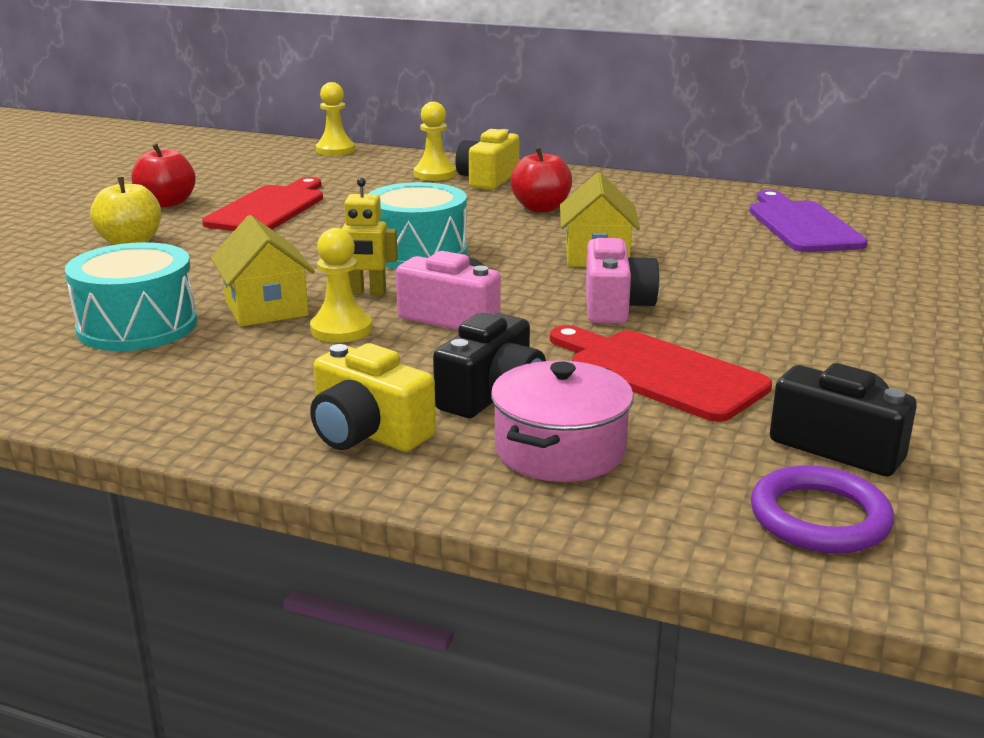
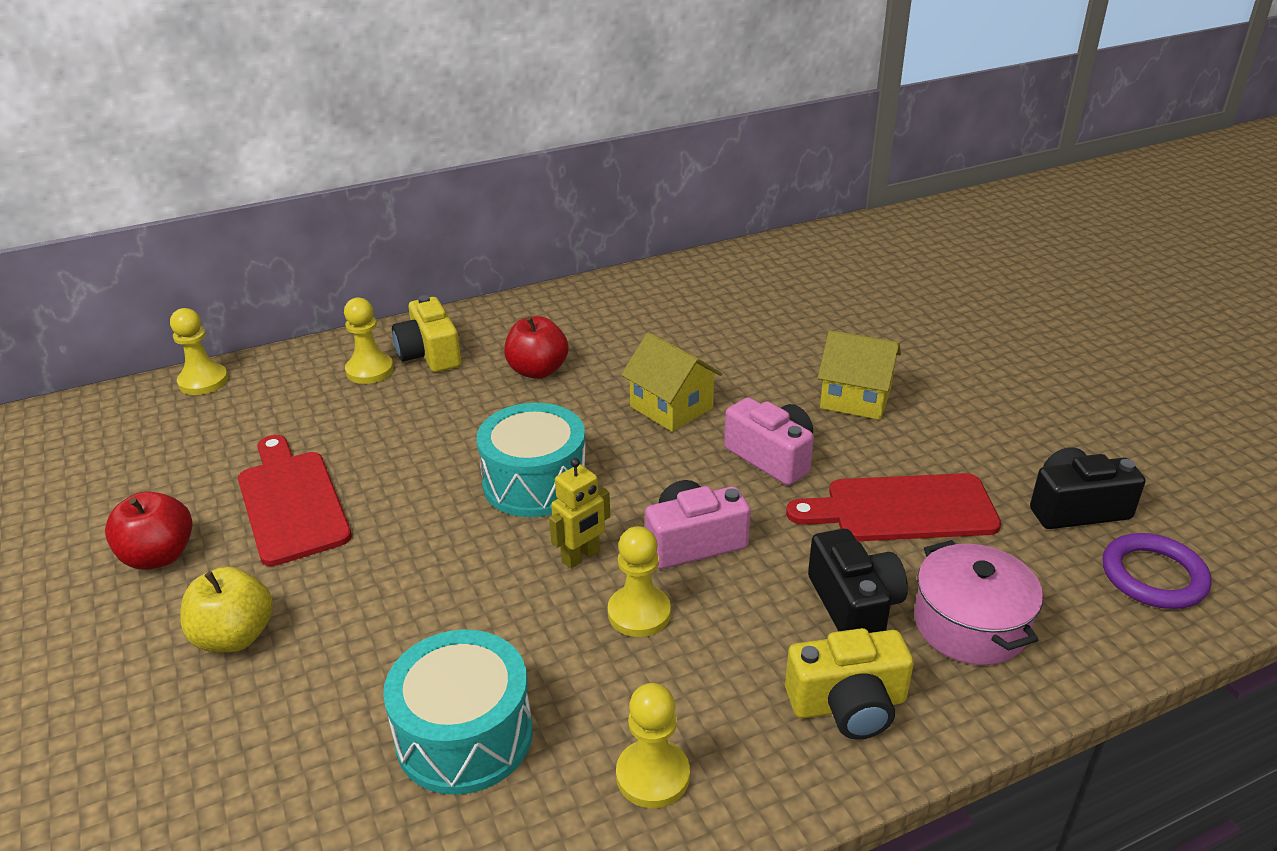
camera: 45 degrees left, 10 degrees up
yellow house [211,215,315,327] -> yellow house moved to [818,330,901,420]
purple cutting board [749,190,868,252] -> none
none -> yellow pawn [616,683,690,808]

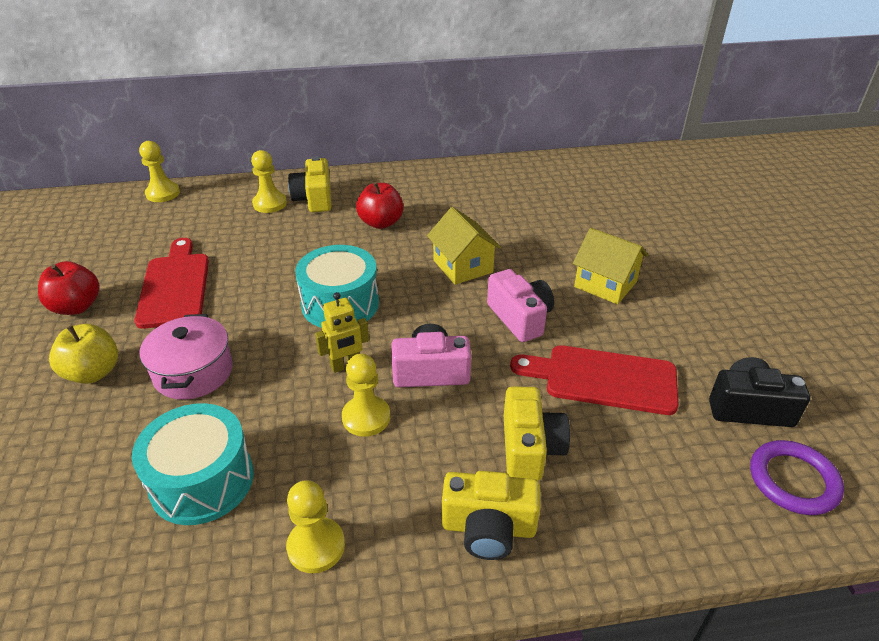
camera: 15 degrees right, 5 degrees up
black camera [808,529,908,633] -> yellow camera [504,386,570,481]
pink pot [914,540,1043,665] -> pink pot moved to [139,314,233,400]

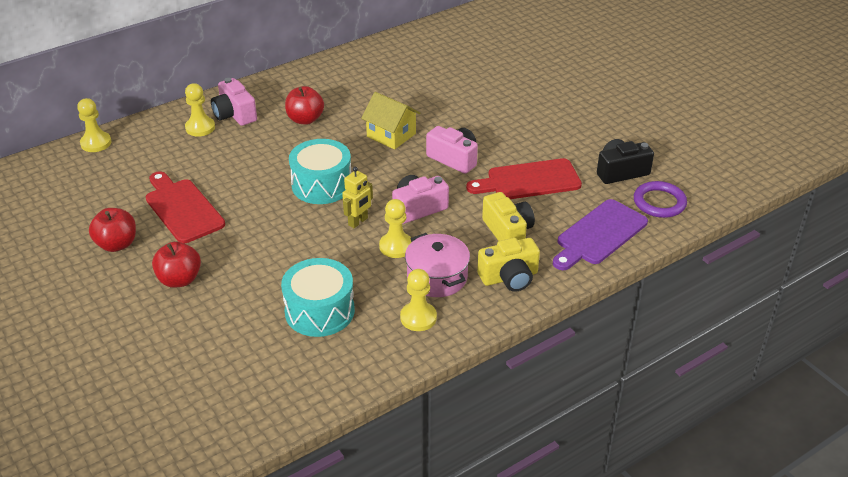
camera: 25 degrees left, 0 degrees up
yellow apple [49,324,118,384] -> red apple [152,242,201,288]
pink pot [139,314,233,400] -> pink pot moved to [405,233,470,297]
yellow camera [288,156,332,212] -> pink camera [211,78,257,126]
yellow house [573,228,648,304] -> none
none -> purple cutting board [553,199,648,270]

